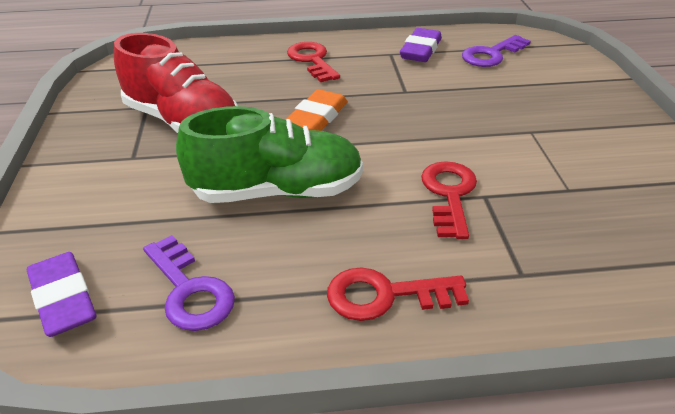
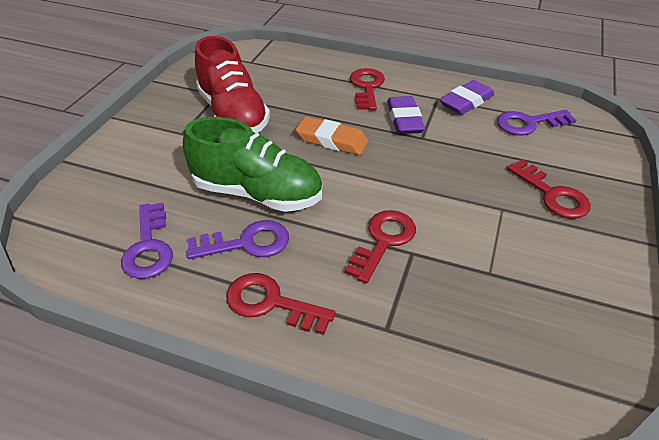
camera: 25 degrees right, 5 degrees up
purple eraser [27,252,96,337] -> purple eraser moved to [387,96,425,134]
orange eraser [285,89,348,131] -> orange eraser turned 60 degrees clockwise [296,116,368,155]
none -> purple key [186,220,289,259]
none -> red key [507,159,591,219]

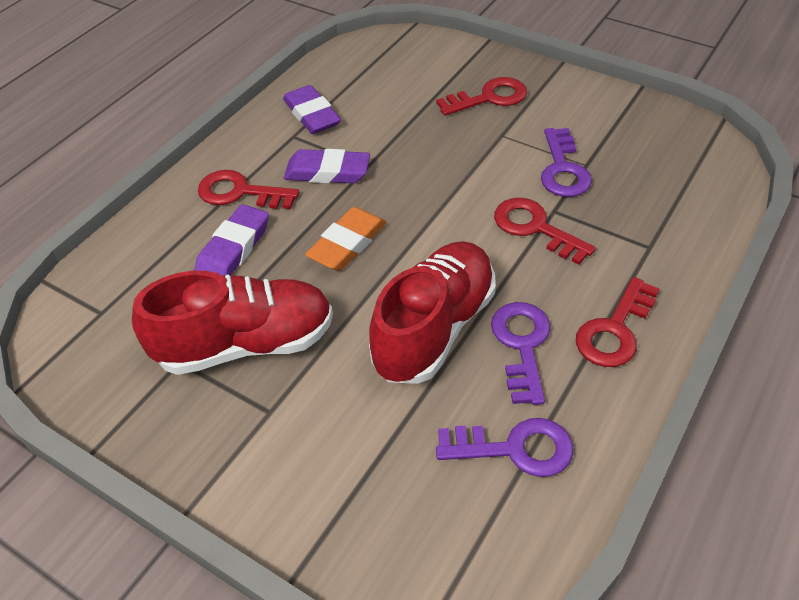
camera: 75 degrees left, 5 degrees up
green shoe [183,117,322,212] -> red shoe [369,241,496,384]
purple key [497,110,576,135] -> purple key moved to [541,128,592,197]
none -> purple eraser [194,204,269,276]

